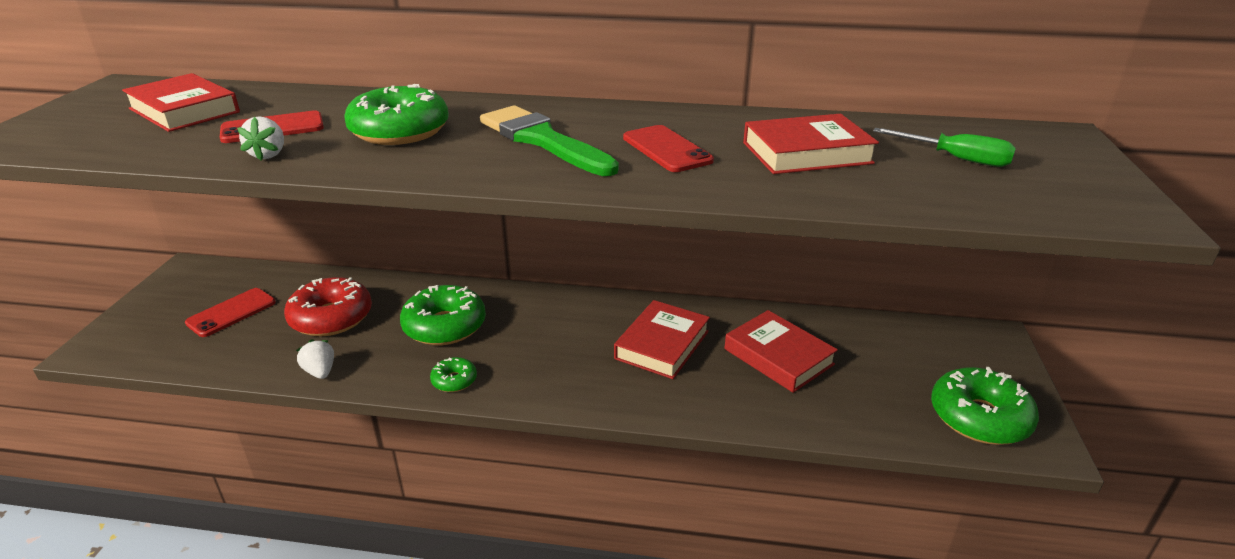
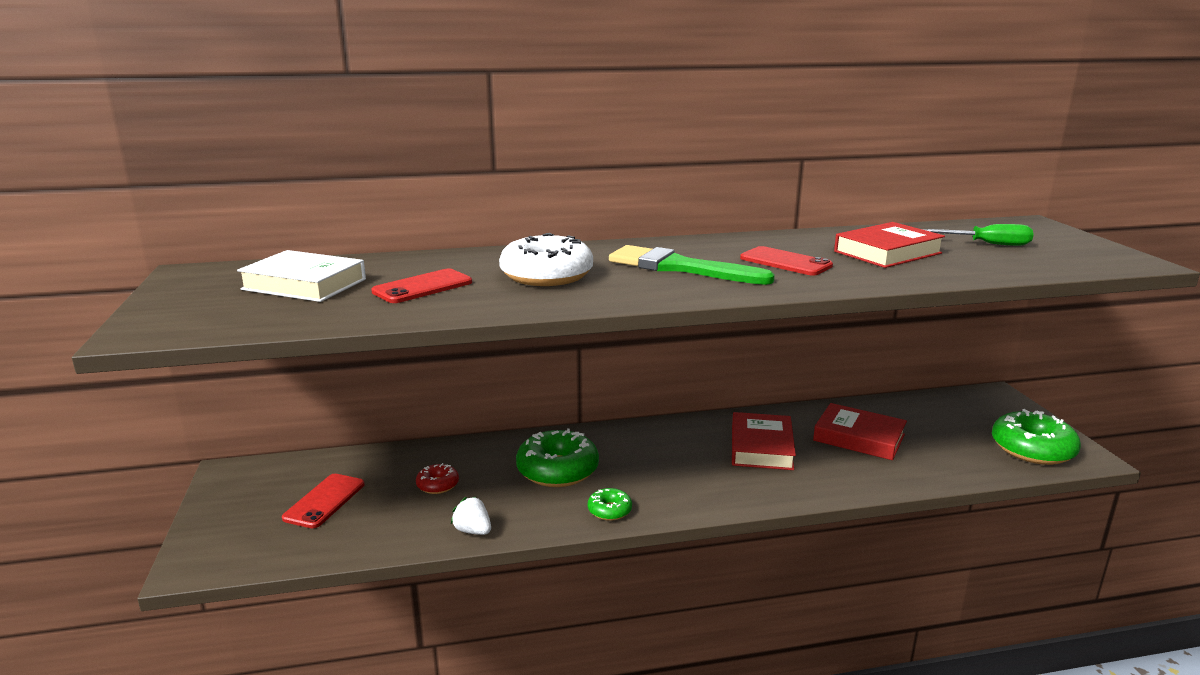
camera: 20 degrees left, 10 degrees down
red book [122,73,240,132] -> white book [237,250,366,302]
white strawberry [237,116,284,161] -> none
red donut [284,277,372,336] -> red donut [416,463,459,494], size x0.50
green donut [344,84,449,145] -> white donut [499,233,593,286]

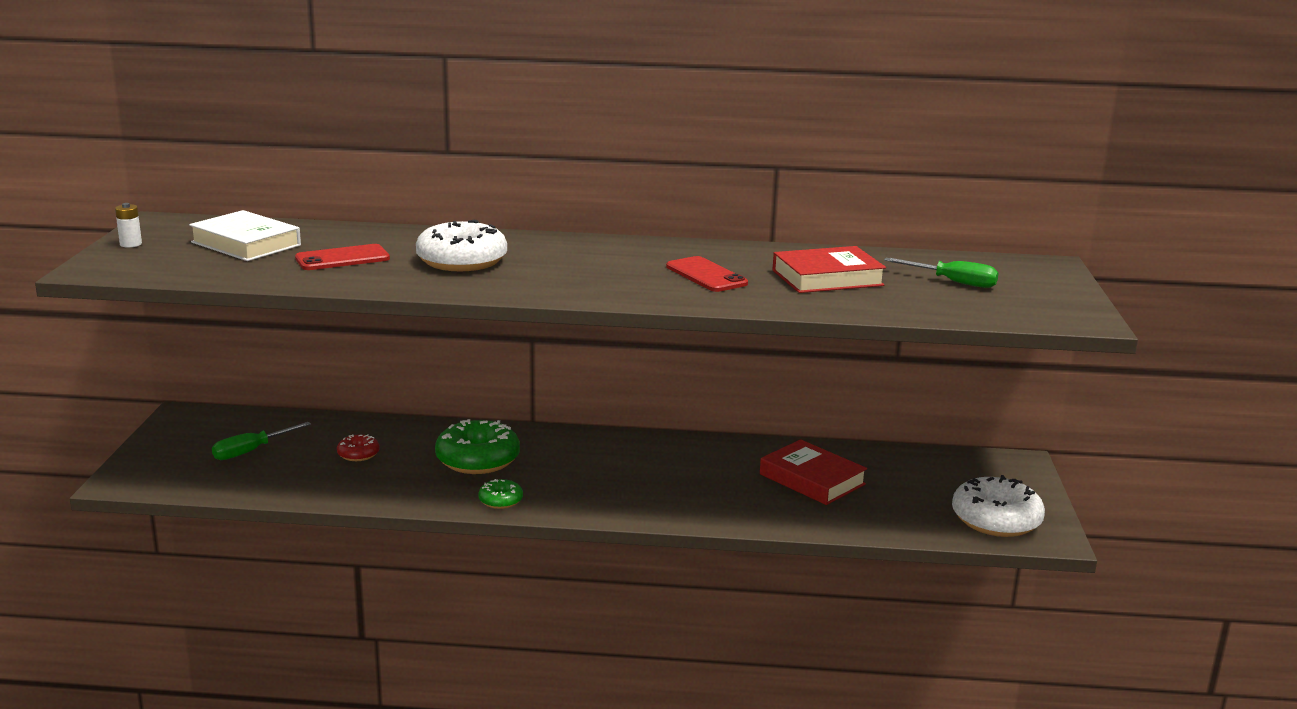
camera: 15 degrees right, 0 degrees up
red phone [282,474,365,528] -> green screwdriver [212,422,311,460]
white strawberry [451,496,491,535] -> none
green brush [609,245,775,285] -> none
red book [732,412,796,470] -> none
green donut [992,409,1081,465] -> white donut [952,475,1045,537]
none -> white battery [115,203,142,248]

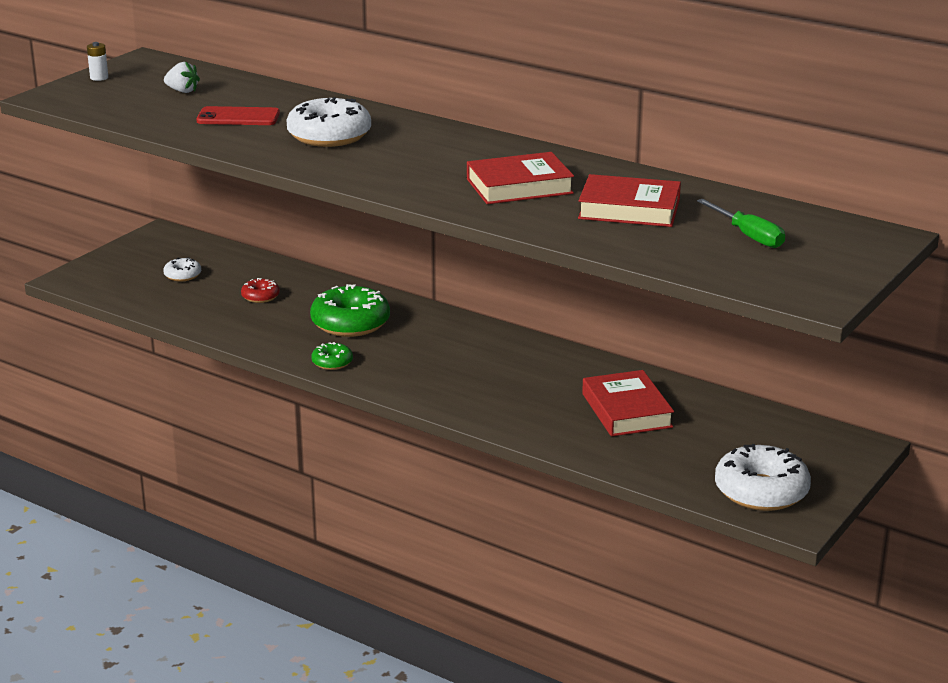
camera: 30 degrees right, 5 degrees up
white book [189,210,301,261] -> white strawberry [164,61,200,93]
green screwdriver [212,422,311,460] -> white donut [163,257,201,282]
red phone [666,256,748,292] -> red book [467,152,574,204]

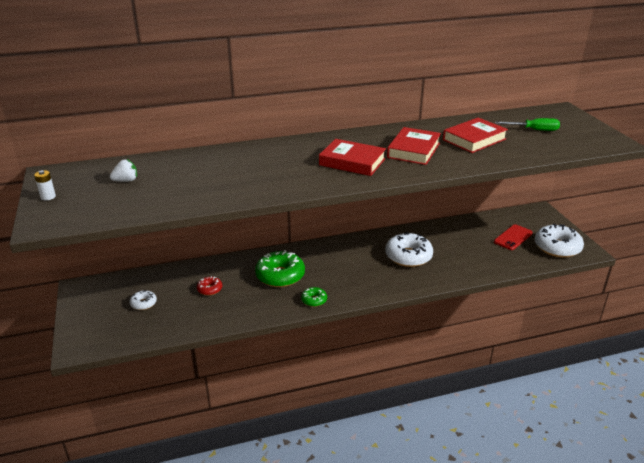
camera: 50 degrees left, 5 degrees up
red phone [196,106,280,125] -> red phone moved to [494,224,533,250]
white donut [287,97,371,147] -> white donut moved to [385,232,433,267]
red book [582,370,674,437] -> red book moved to [319,139,386,176]

